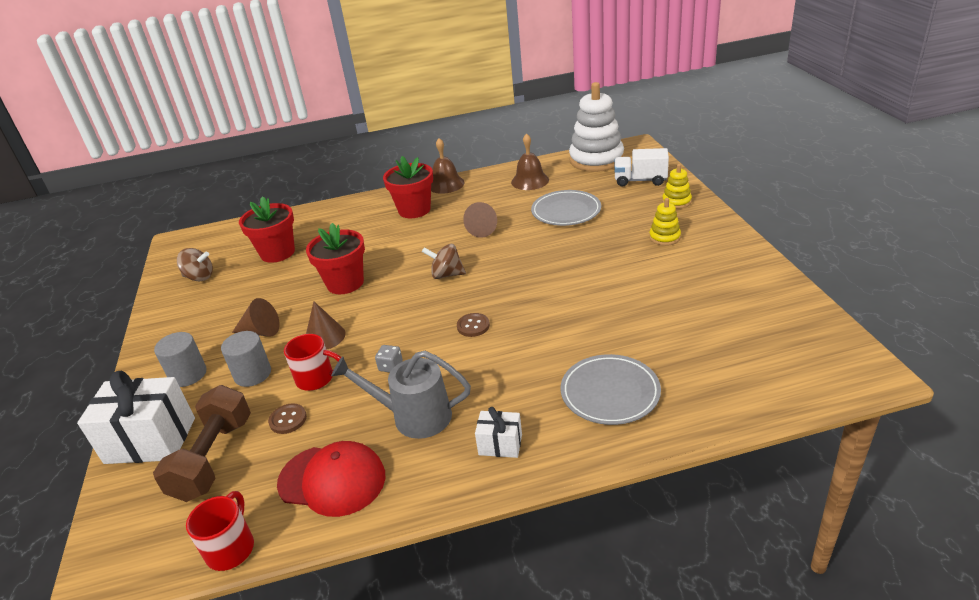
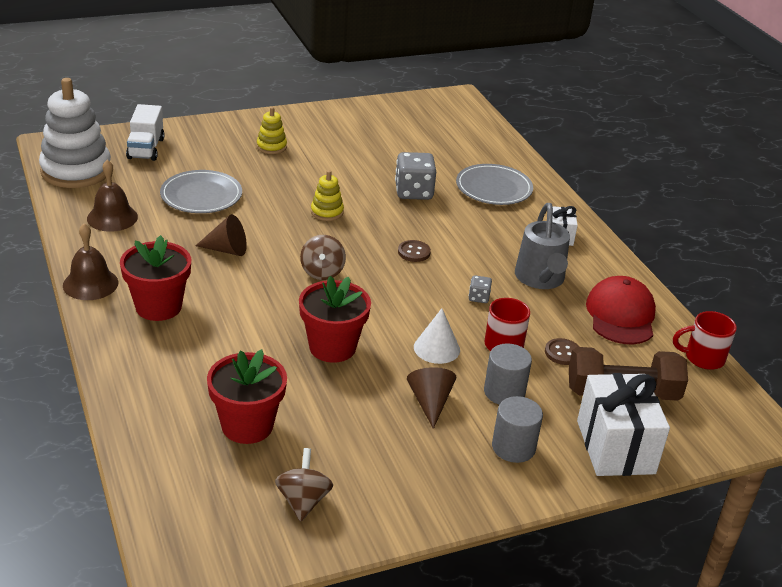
camera: 105 degrees left, 0 degrees up
brown cone [306,301,346,350] -> white cone [414,308,460,364]
yellow stacking toy [662,164,692,209] -> yellow stacking toy moved to [311,170,344,221]
none -> grey dice [395,152,436,200]

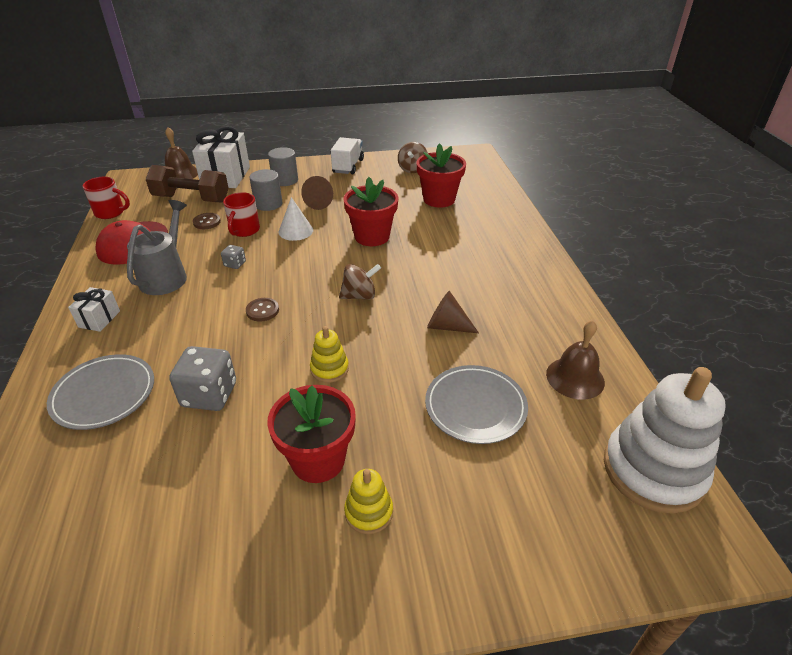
camera: 165 degrees left, 5 degrees up
brown bell [63,223,118,300] -> brown bell moved to [165,127,198,179]
red flower pot [120,235,191,321] -> red flower pot moved to [267,385,356,483]
white truck [126,104,165,161] -> white truck moved to [331,137,364,175]
brown spinning top [300,235,346,280] -> brown spinning top turned 60 degrees clockwise [339,264,381,300]

